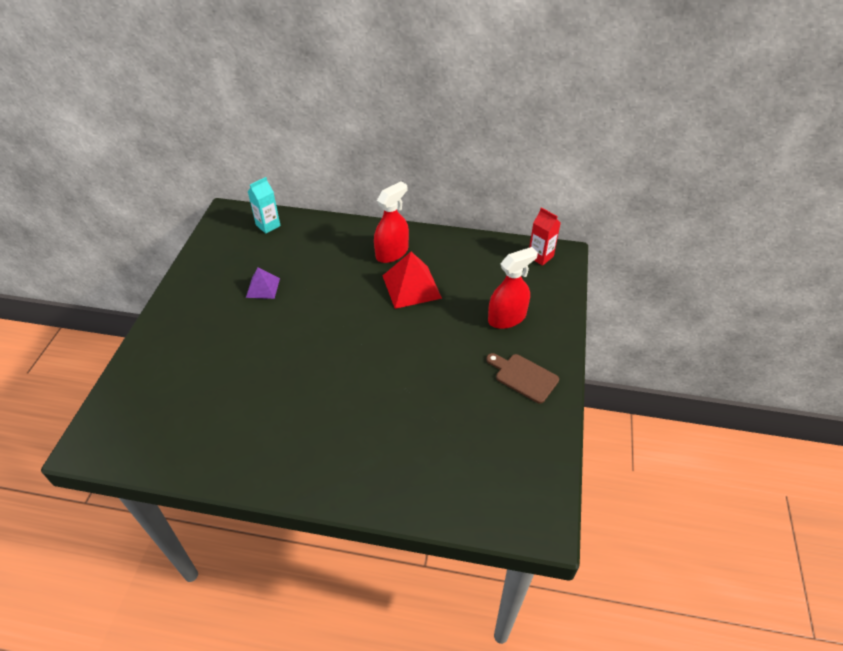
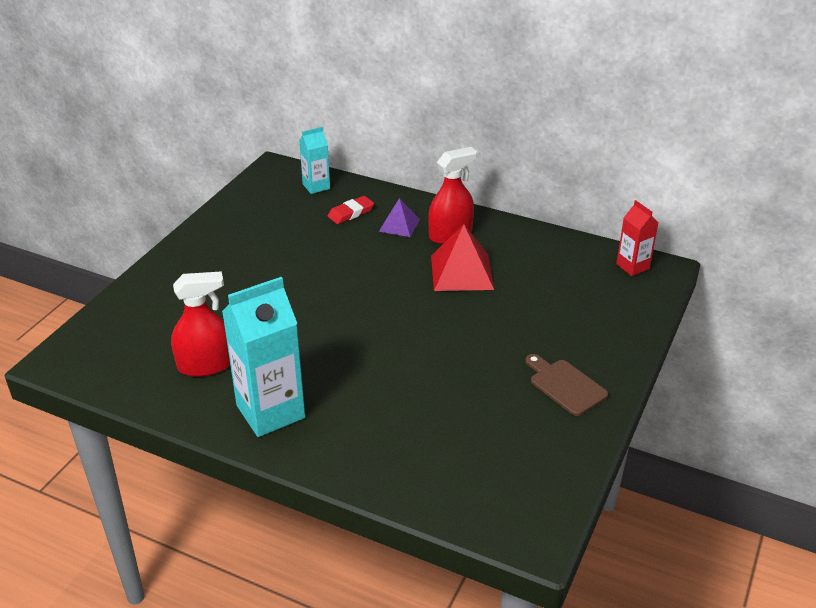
camera: 15 degrees right, 10 degrees down
purple pyramid [246,268,280,299] -> purple pyramid moved to [379,198,420,237]
red spray bottle [488,247,538,329] -> red spray bottle moved to [171,271,230,377]
none -> turquoise carton [222,277,305,437]
none -> red eraser [328,196,374,224]

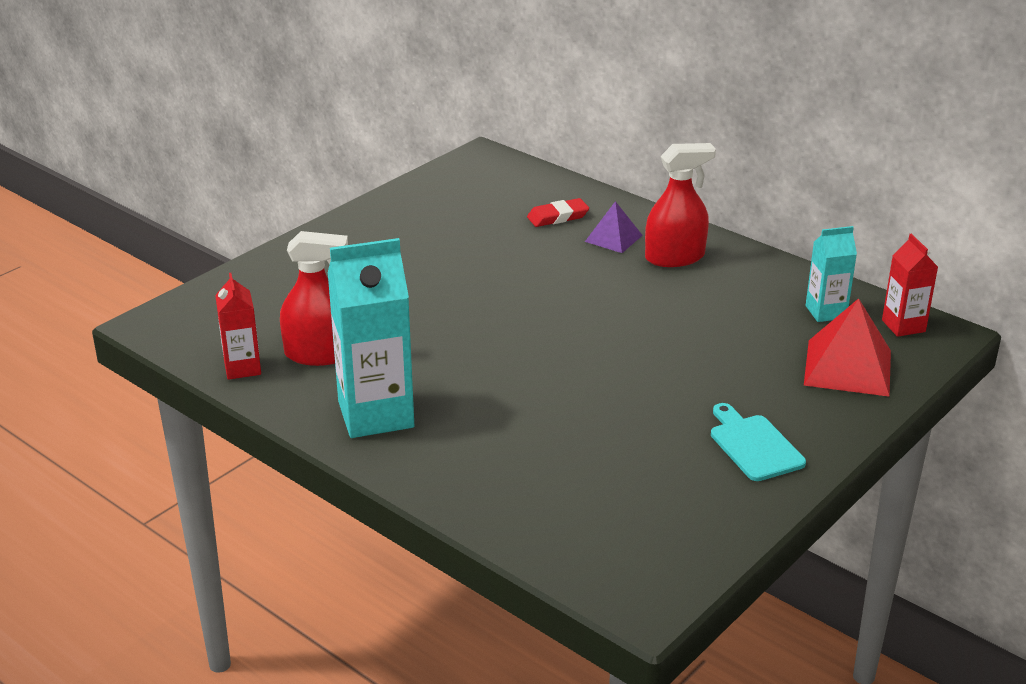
camera: 15 degrees right, 5 degrees down
turquoise carton [299,127,330,194] -> turquoise carton moved to [806,226,857,322]
red pyramid [431,224,494,291] -> red pyramid moved to [804,298,891,397]
brown cutting board [525,354,608,416] -> turquoise cutting board [711,403,806,481]
none -> red carton [215,273,261,380]

